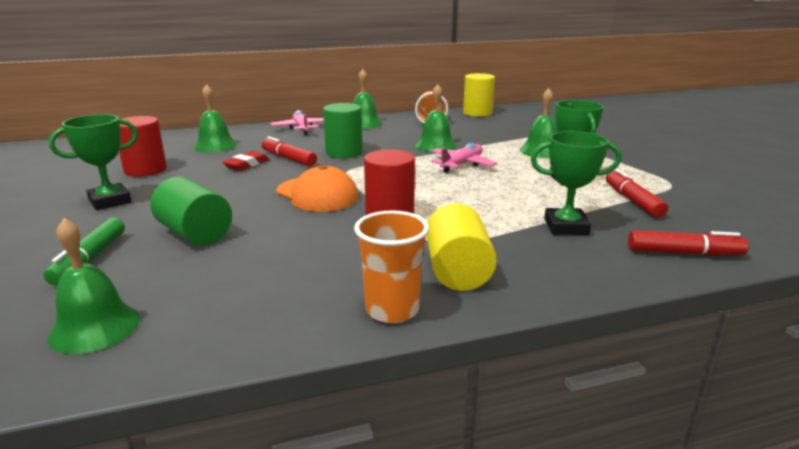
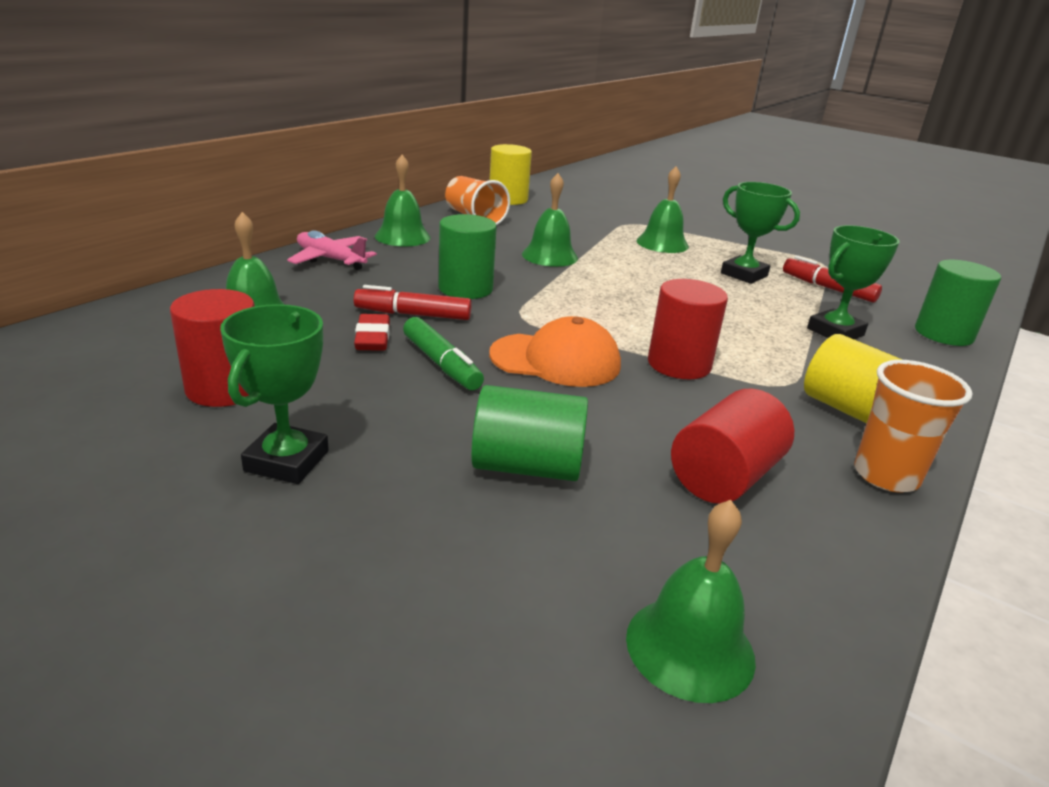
camera: 40 degrees left, 5 degrees up
green marker [43,217,125,285] -> green marker moved to [403,317,484,390]
pink plane [431,143,497,173] -> none
red marker [628,230,749,256] -> green cylinder [915,260,1001,346]
none -> red cylinder [671,389,794,504]

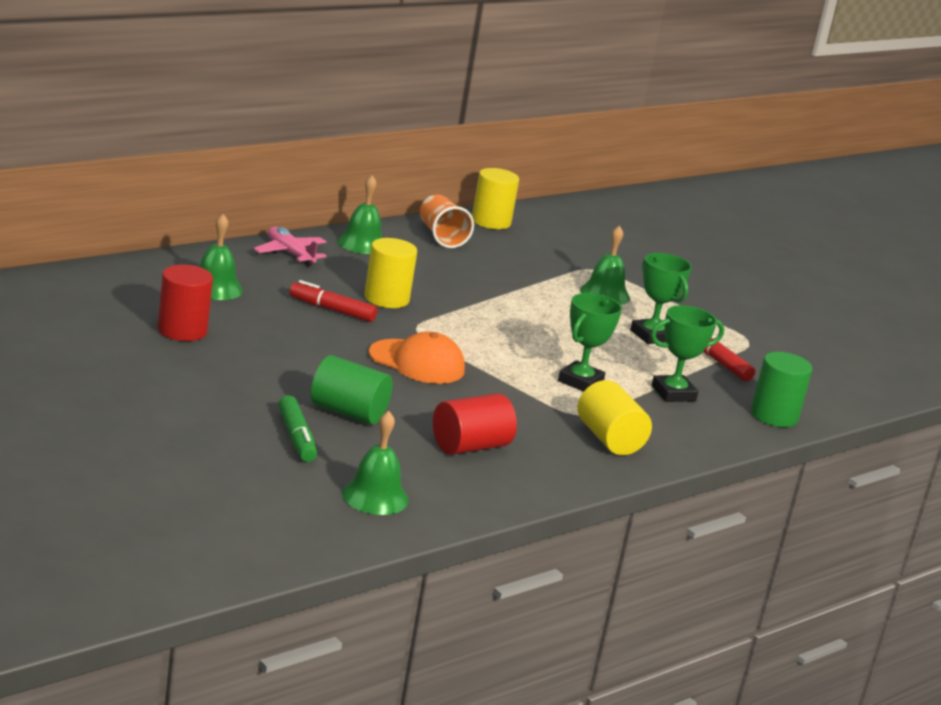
camera: 15 degrees right, 5 degrees down
green trophy [220,304,329,484] -> green trophy moved to [558,293,622,392]
red eraser [354,314,390,351] -> none
green marker [403,317,484,390] -> green marker moved to [278,395,317,462]
green cylinder [438,214,497,299] -> yellow cylinder [364,238,417,308]
green bell [522,173,578,267] -> none
red cylinder [648,279,728,379] -> none
orange cup [854,360,973,492] -> none

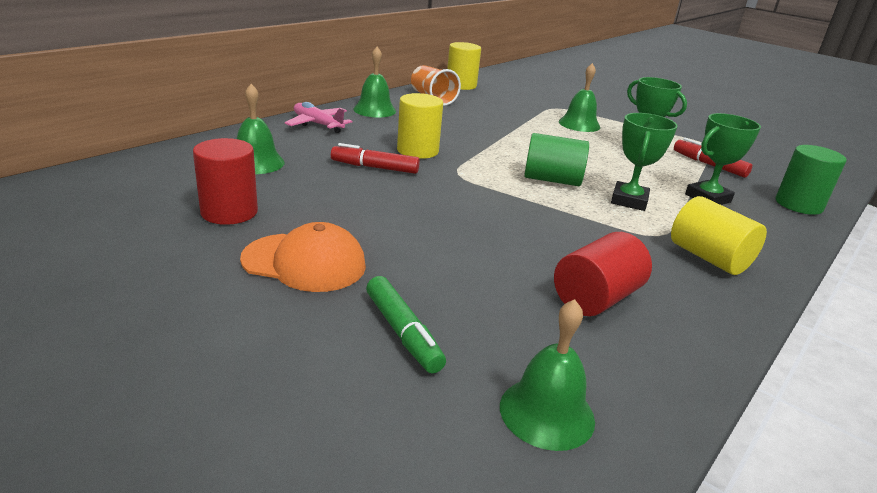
camera: 10 degrees left, 5 degrees up
green cylinder [311,355,393,425] -> green cylinder moved to [524,133,589,186]
orange cap [369,331,465,384] -> orange cap moved to [240,222,366,292]

